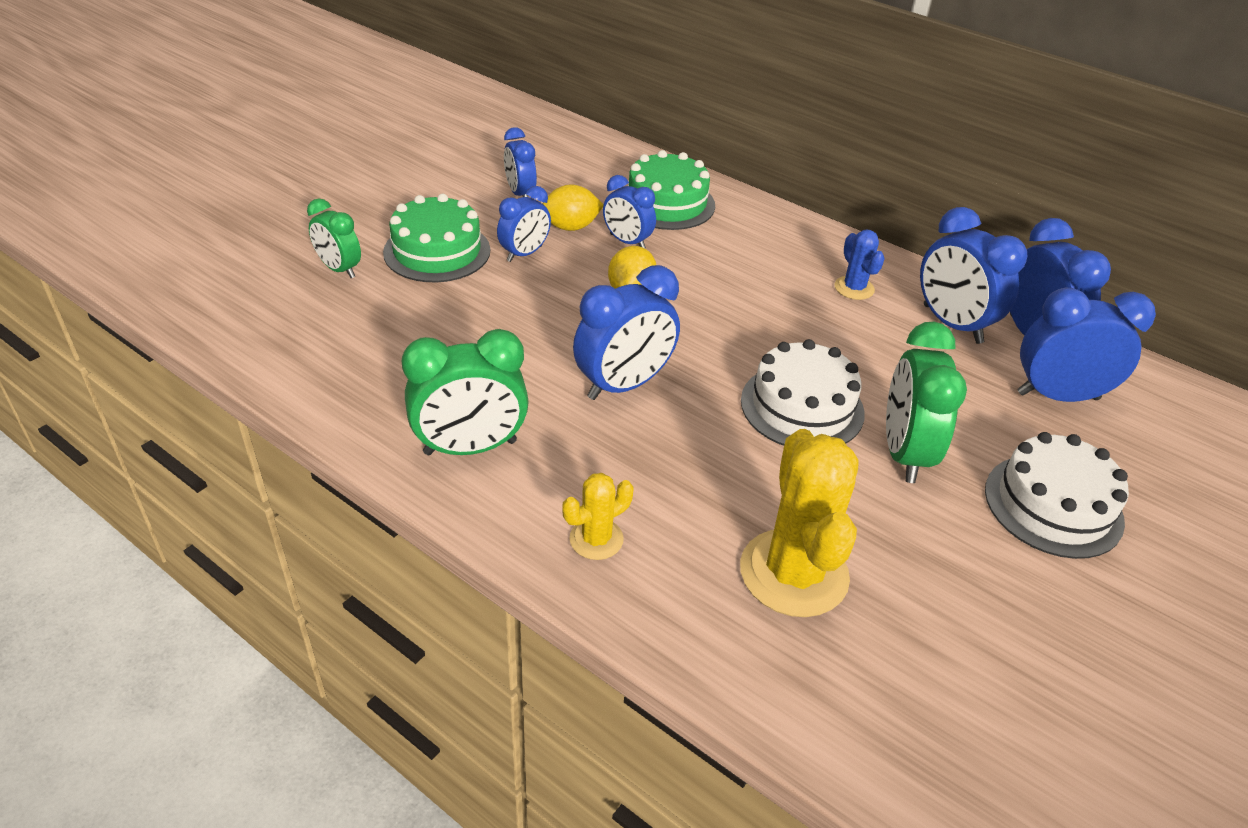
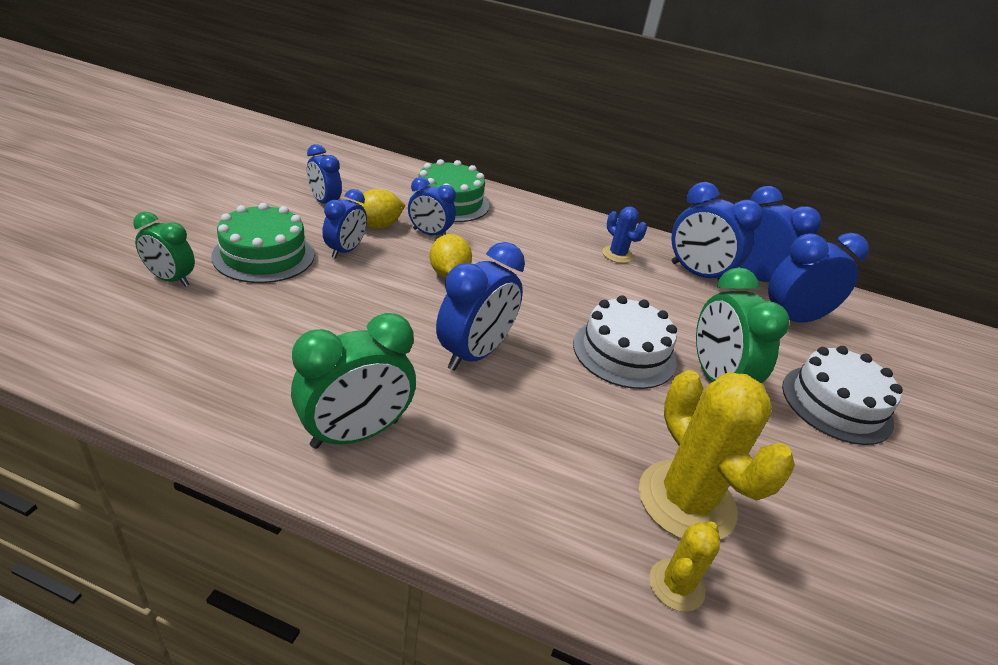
camera: 20 degrees left, 5 degrees down
yellow cactus [562,473,634,560] -> yellow cactus moved to [649,522,720,612]

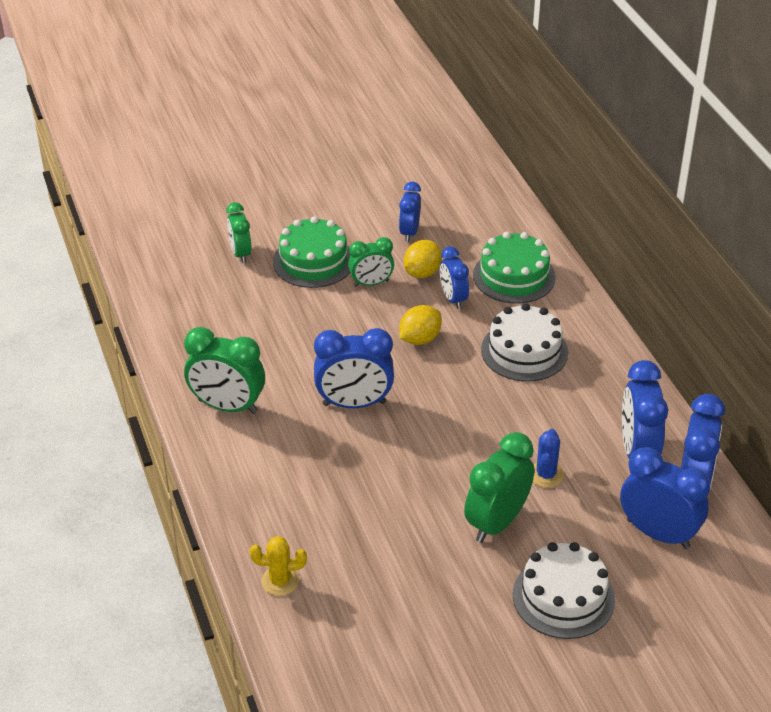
camera: 55 degrees right, 5 degrees up
blue clock [322,189,367,259] -> green clock [348,237,394,287]
yellow lemon [356,189,405,229] -> yellow lemon turned 75 degrees counterclockwise [404,240,442,278]
white cake [573,296,677,389] -> white cake moved to [481,303,568,382]
blue cactus [602,207,647,263] -> blue cactus moved to [533,429,564,488]
yellow cactus [639,370,795,539] -> none

